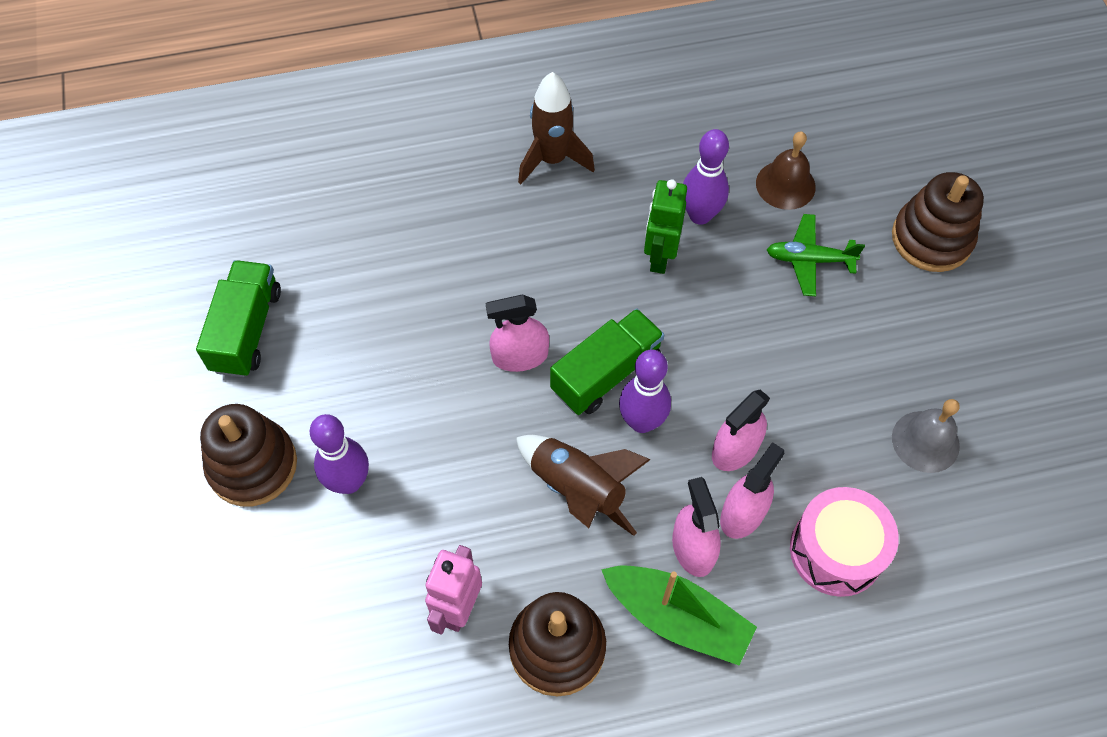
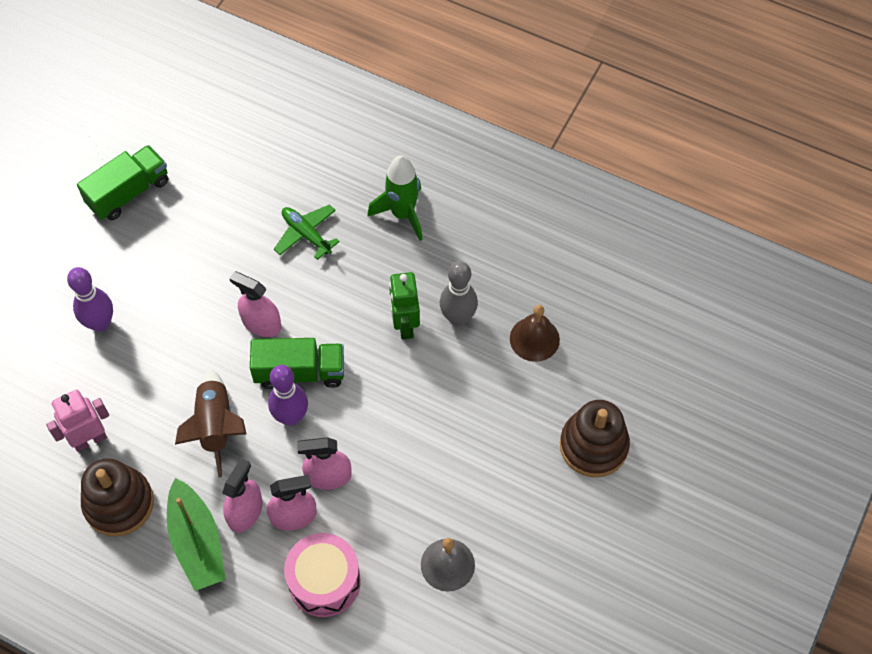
camera: 40 degrees right, 0 degrees up
brown stacking toy [200,404,297,507] -> none
brown rocket [518,72,595,185] -> green rocket [368,155,423,241]
green robot [644,179,687,274] -> green robot turned 60 degrees counterclockwise [389,272,420,339]
purple bowling pin [683,129,729,225] -> grey bowling pin [440,261,478,326]
green plane [767,214,865,296] -> green plane moved to [274,204,340,260]

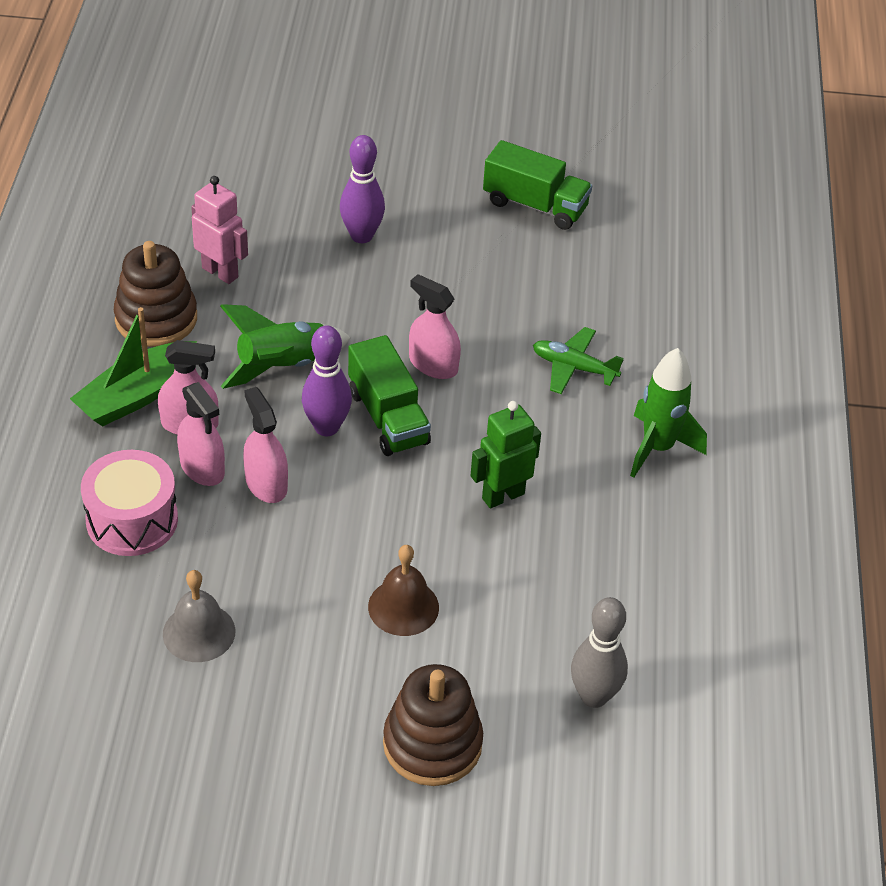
camera: 65 degrees right, 15 degrees down
brown rocket [175,369,246,477] -> green rocket [220,304,351,389]
pink spray bottle [229,271,281,337] -> pink spray bottle turned 60 degrees counterclockwise [409,274,461,379]
green plane [274,204,340,260] -> green plane turned 90 degrees counterclockwise [533,327,624,394]
grey bowling pin [440,261,478,326] -> grey bowling pin moved to [571,597,628,708]
brown bell [510,305,560,362] -> brown bell moved to [368,545,439,636]

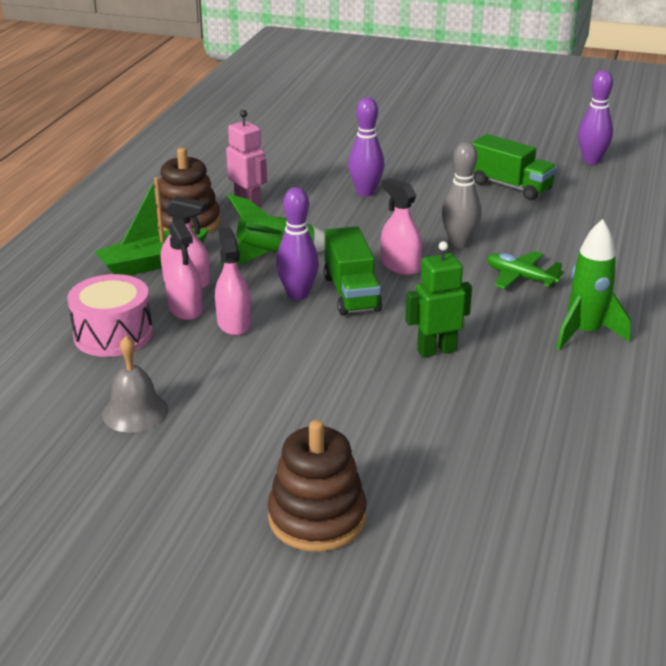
camera: 15 degrees right, 15 degrees down
brown bell [368,545,439,636] -> none
grey bowling pin [571,597,628,708] -> grey bowling pin moved to [442,142,481,248]
none -> purple bowling pin [578,70,613,164]

